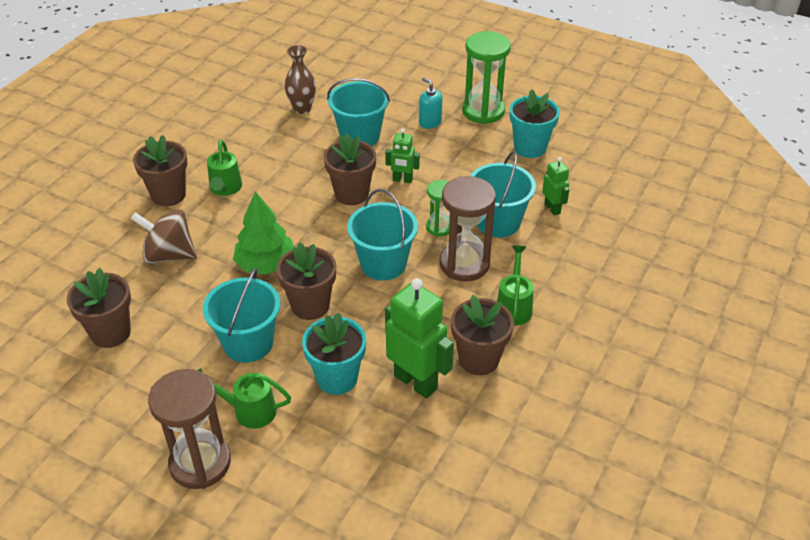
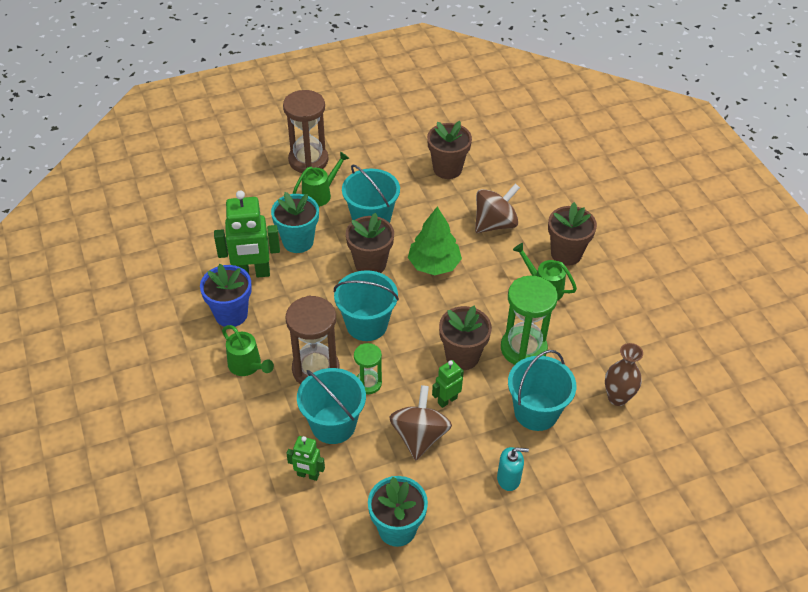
camera: 130 degrees right, 5 degrees up
brown flower pot [451,295,514,375] -> blue flower pot [200,264,252,327]
green hourglass [462,31,511,124] -> green hourglass moved to [501,276,558,365]
none -> brown spinning top [389,385,452,460]

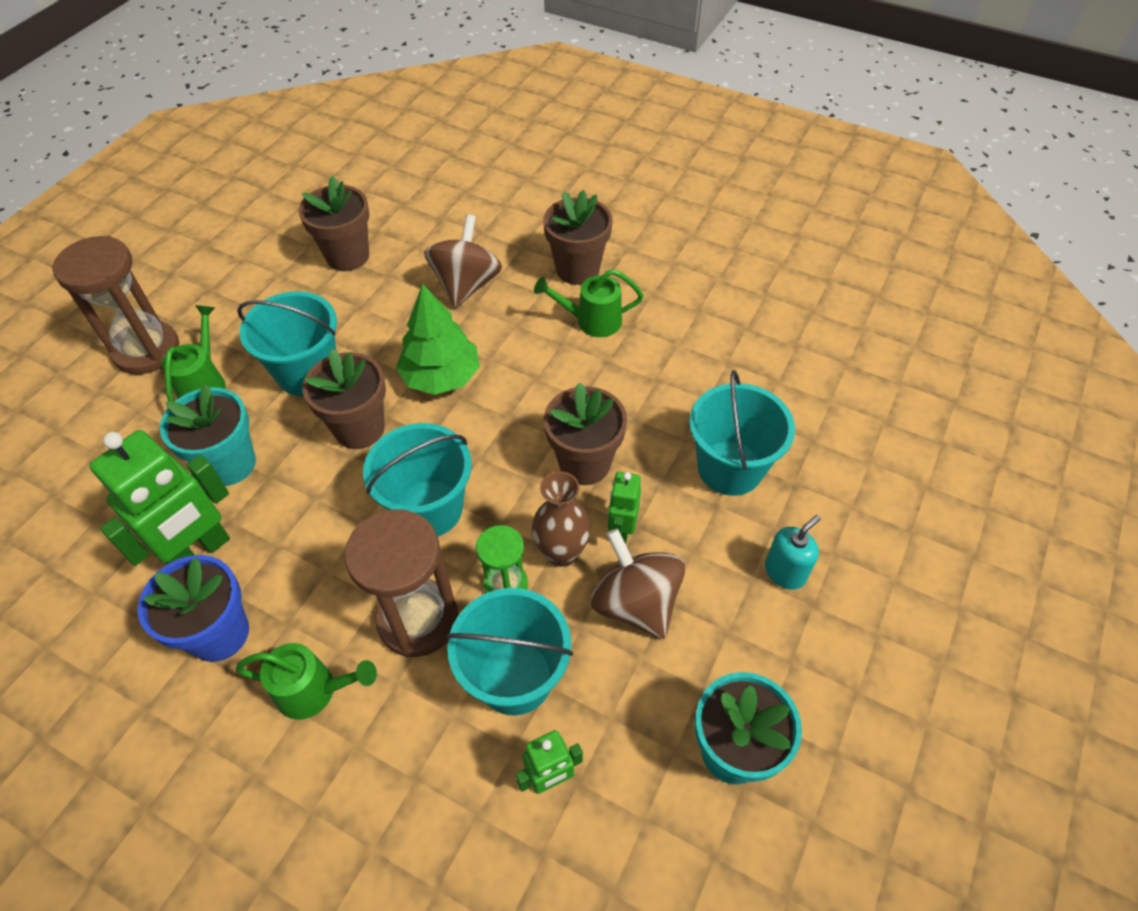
camera: 40 degrees left, 5 degrees up
green hourglass [501,276,558,365] -> none
brown vase [605,343,643,406] -> brown vase moved to [532,471,590,567]

